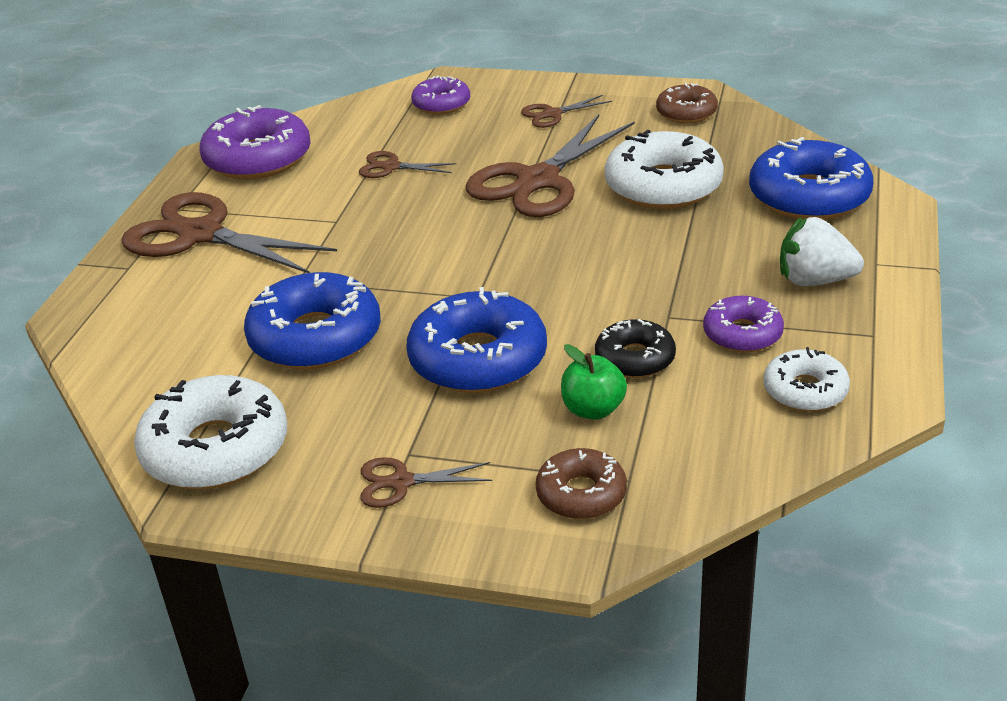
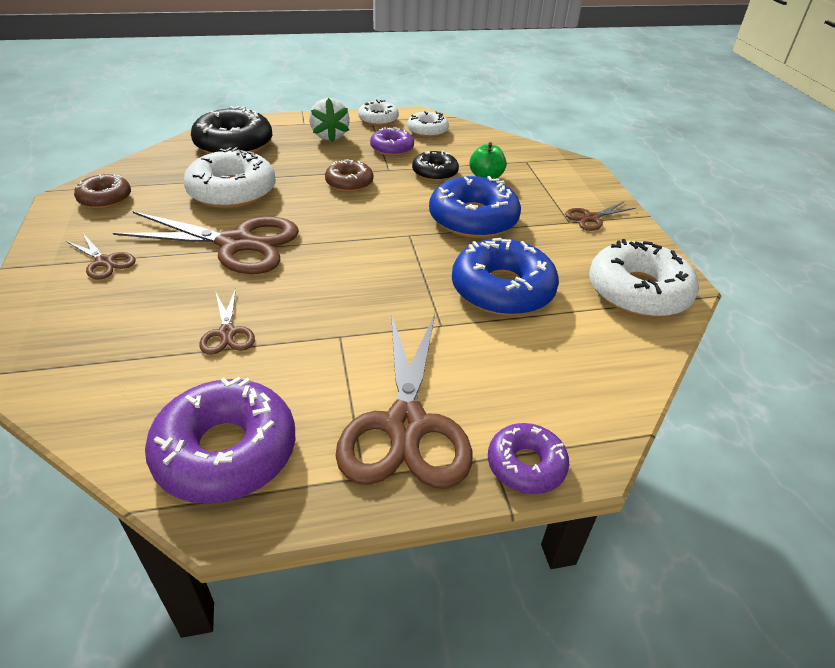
camera: 120 degrees left, 5 degrees up
brown scissors [360,457,492,508] -> brown scissors turned 90 degrees clockwise [565,202,635,231]
purple donut [411,75,470,114] -> purple donut moved to [488,423,569,494]
brown donut [536,448,627,519] -> brown donut moved to [325,159,373,192]
blue donut [749,137,873,220] -> black donut [191,106,272,154]
none -> white donut [358,100,399,126]

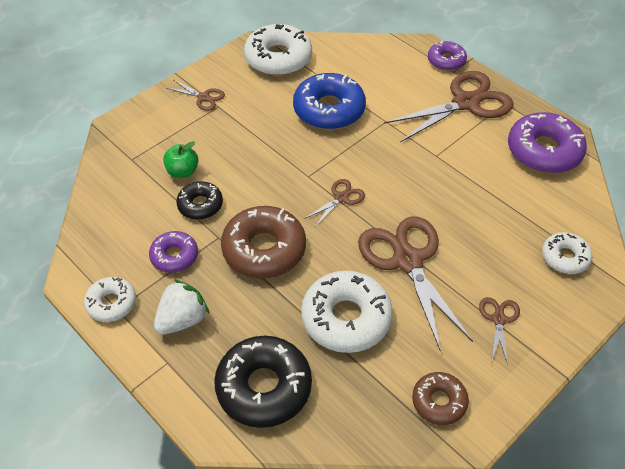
camera: 120 degrees left, 10 degrees up
brown scissors [199,289,255,355] -> brown scissors moved to [304,179,365,227]
brown donut [325,159,373,192] -> brown donut [221,206,306,278], size x1.76
white donut [407,111,449,138] -> white donut moved to [542,232,593,274]
blue donut [429,176,521,238] -> none

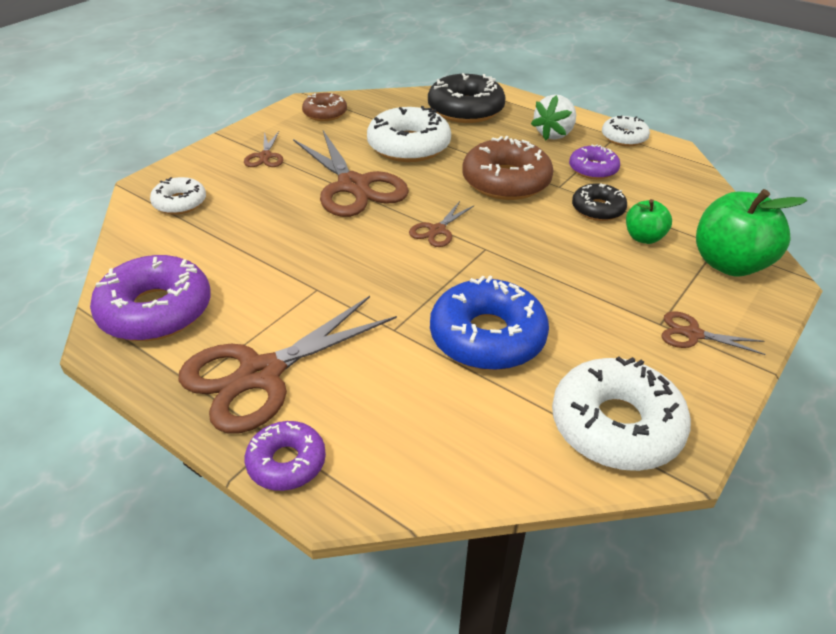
camera: 170 degrees right, 10 degrees down
none -> green apple [696,189,807,276]

